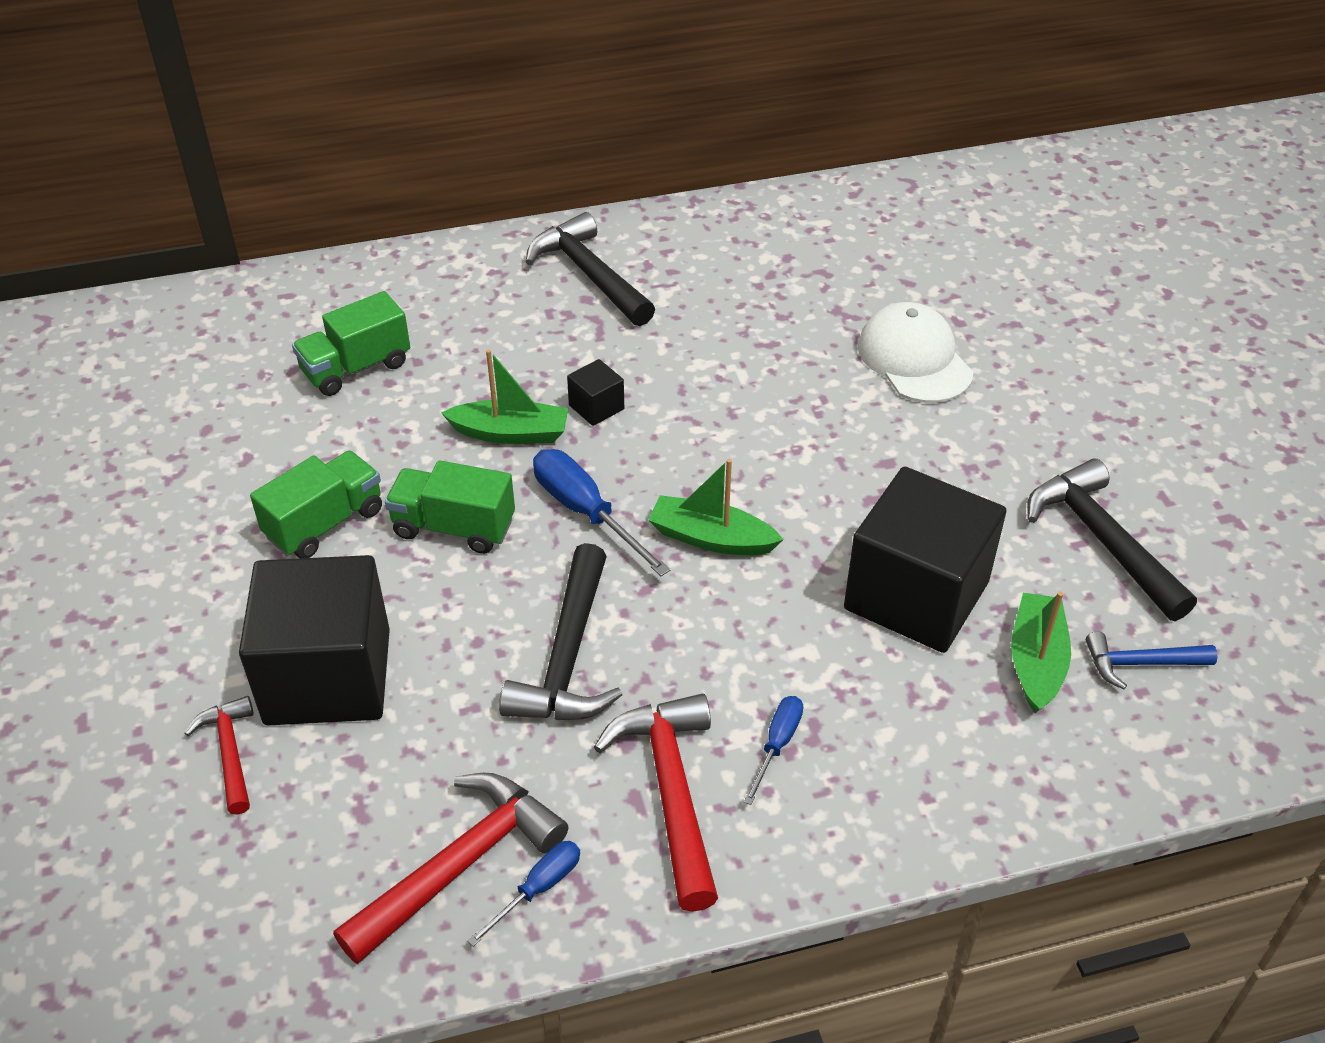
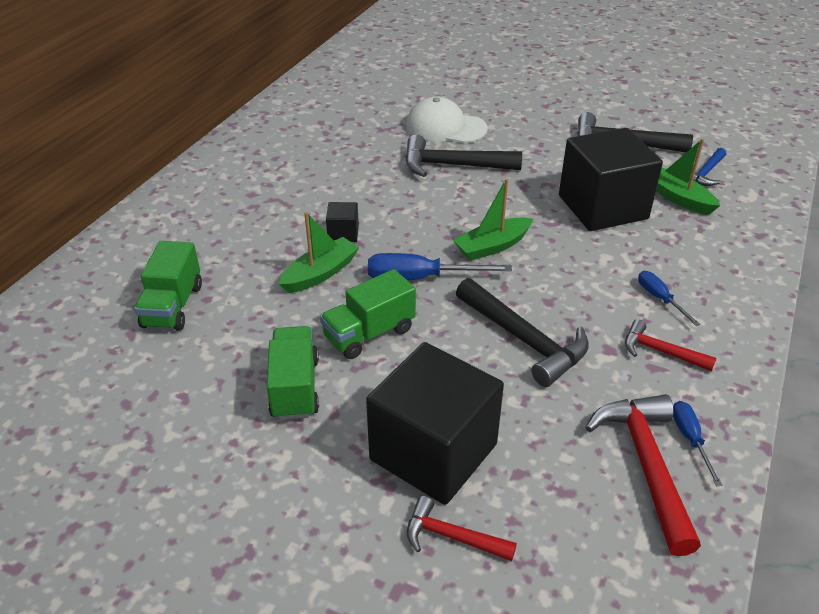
camera: 50 degrees left, 5 degrees down
black hammer [526,212,655,326] -> black hammer moved to [405,134,522,177]
red hammer [594,694,718,912] -> red hammer [625,319,717,372], size x0.57

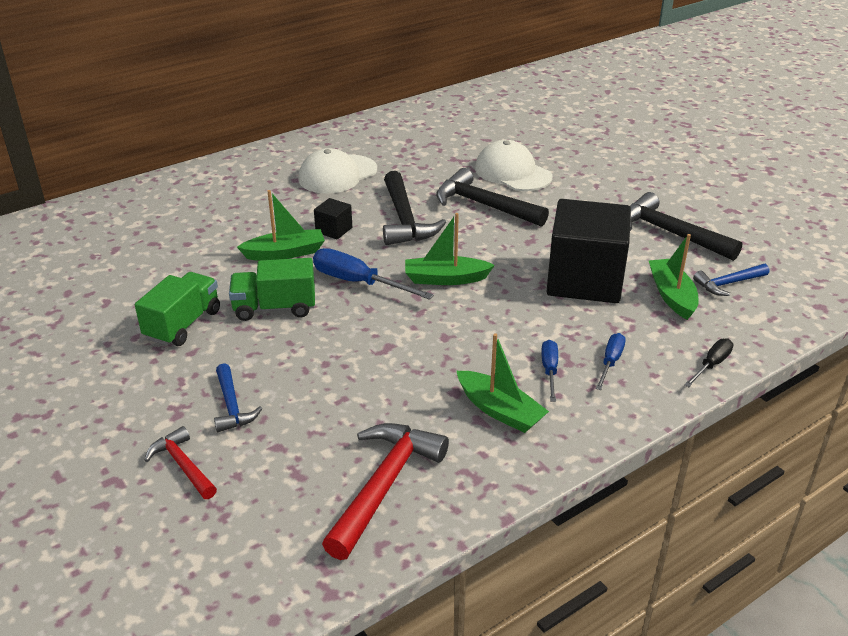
camera: 30 degrees right, 5 degrees down
green truck [134,241,202,331] -> none
black cube [366,342,504,505] -> blue hammer [214,363,262,432]
black hammer [456,278,589,387] -> black hammer moved to [383,171,446,245]
red hammer [625,319,717,372] -> green boat [457,333,549,433]
blue screwdriver [673,401,723,487] -> blue screwdriver moved to [596,333,626,390]
none -> white cap [299,148,377,194]
none -> black screwdriver [684,338,733,387]

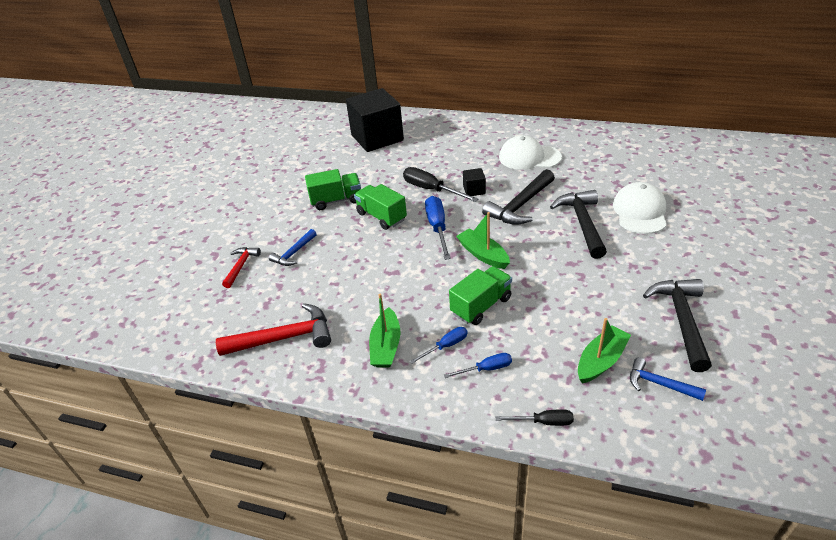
camera: 55 degrees right, 5 degrees up
green boat [237,190,325,261] -> black screwdriver [403,167,478,202]
black cube [546,199,631,303] -> black cube moved to [346,88,404,152]
none -> green truck [449,266,512,325]

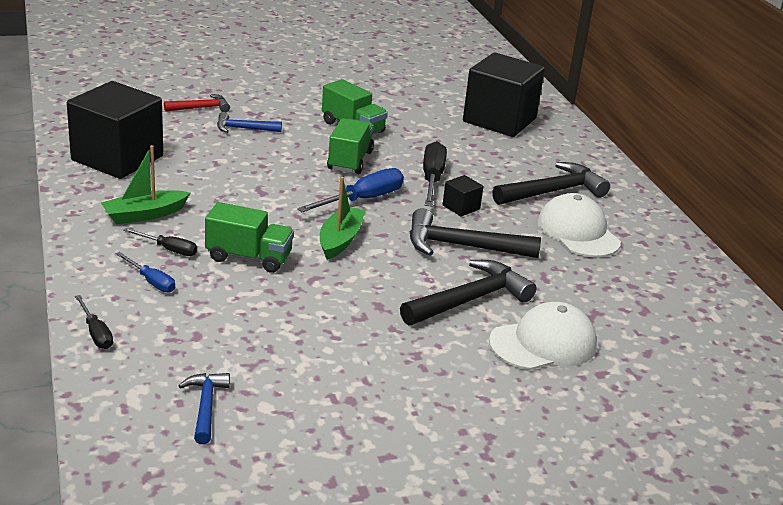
camera: 50 degrees right, 10 degrees down
red hammer [216,303,331,356] -> black cube [67,81,163,179]
blue screwdriver [410,327,467,364] -> black screwdriver [123,228,197,256]
green boat [578,318,631,383] -> none
black hammer [643,279,712,372] -> black hammer moved to [492,162,610,205]

